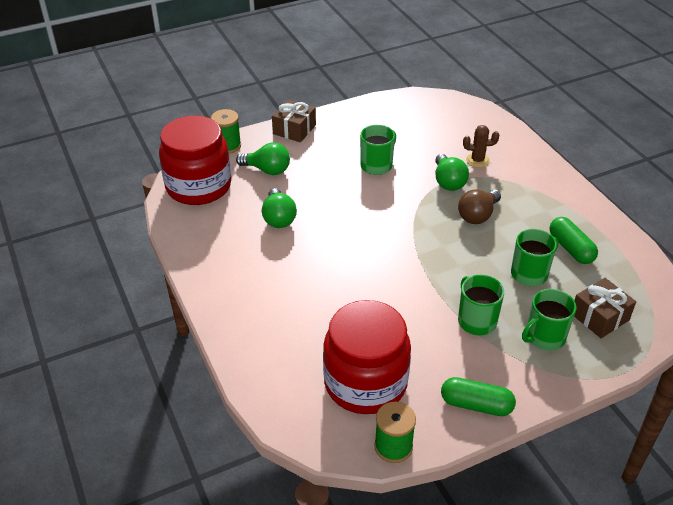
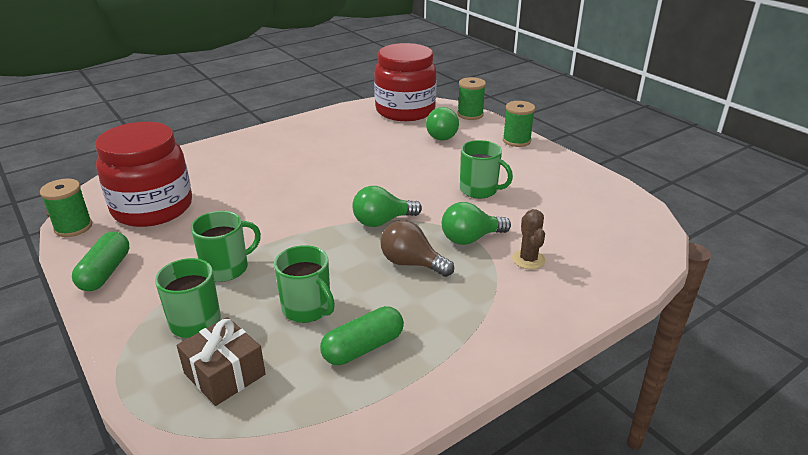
camera: 80 degrees right, 10 degrees down
green light bulb [262,188,297,228] -> green light bulb moved to [352,186,422,227]
brown gift [272,99,316,142] -> green spool [503,101,535,147]

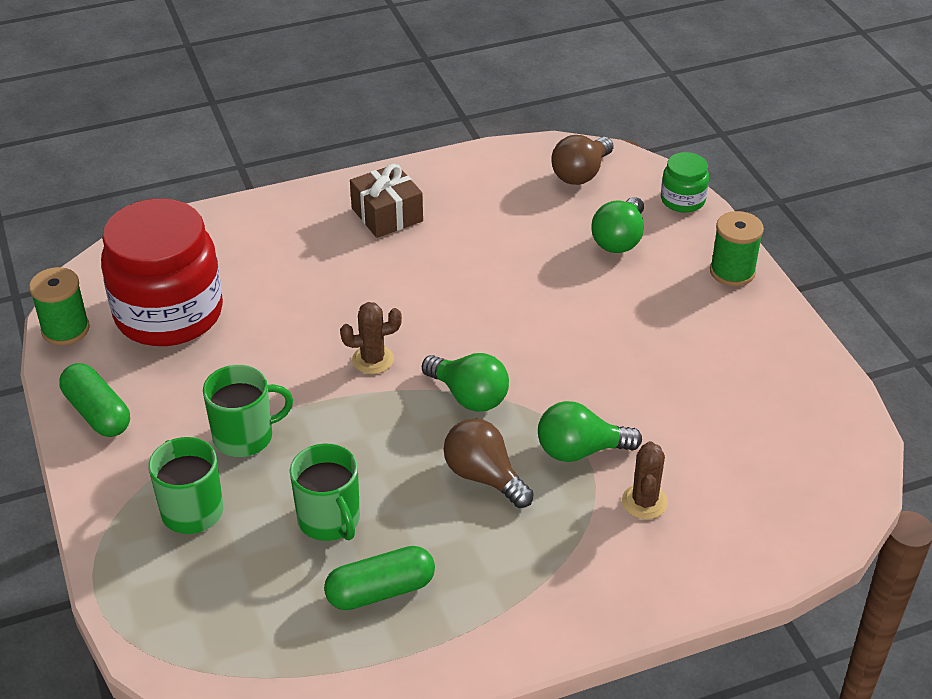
camera: 15 degrees right, 10 degrees up
green capsule [72,231,129,291] -> green capsule turned 60 degrees counterclockwise [59,363,130,437]
brown gift [177,317,266,406] -> brown gift moved to [350,164,423,238]
green light bulb [352,186,422,227] -> green light bulb turned 135 degrees counterclockwise [422,353,509,412]
red jar [374,43,437,121] -> brown light bulb [551,135,614,185]
green spool [457,77,486,120] -> green jar [661,152,709,213]
green mug [460,140,513,199] -> none
none -> brown cactus [340,302,402,374]

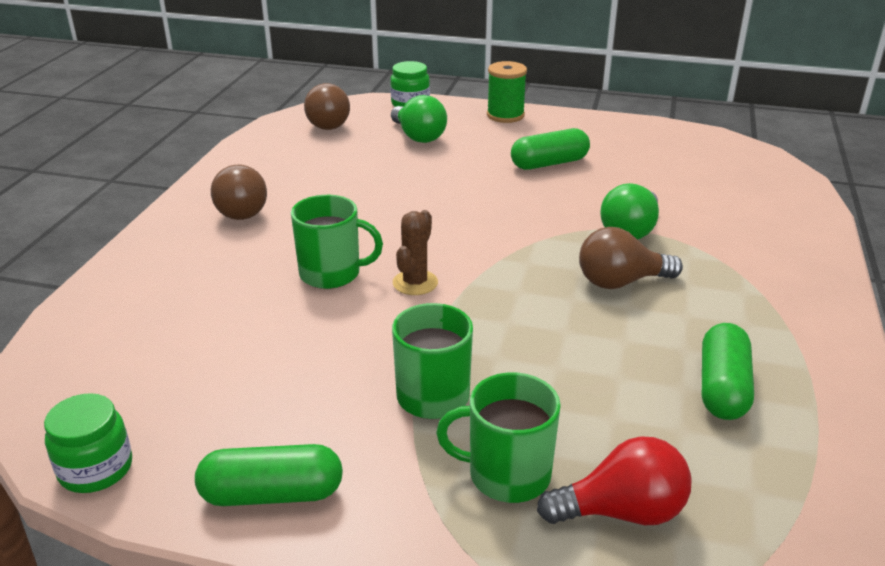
camera: 55 degrees left, 10 degrees down
green spool [29,267,90,345] -> green jar [44,393,132,493]
red jar [101,198,223,346] -> none
green mug [290,444,360,541] -> green mug moved to [291,195,383,289]
brown gift [350,164,423,238] -> brown light bulb [211,165,267,220]
green light bulb [422,353,509,412] -> none
brown cactus [622,441,668,519] -> none
none -> green capsule [511,128,590,170]
none -> red light bulb [537,436,692,525]

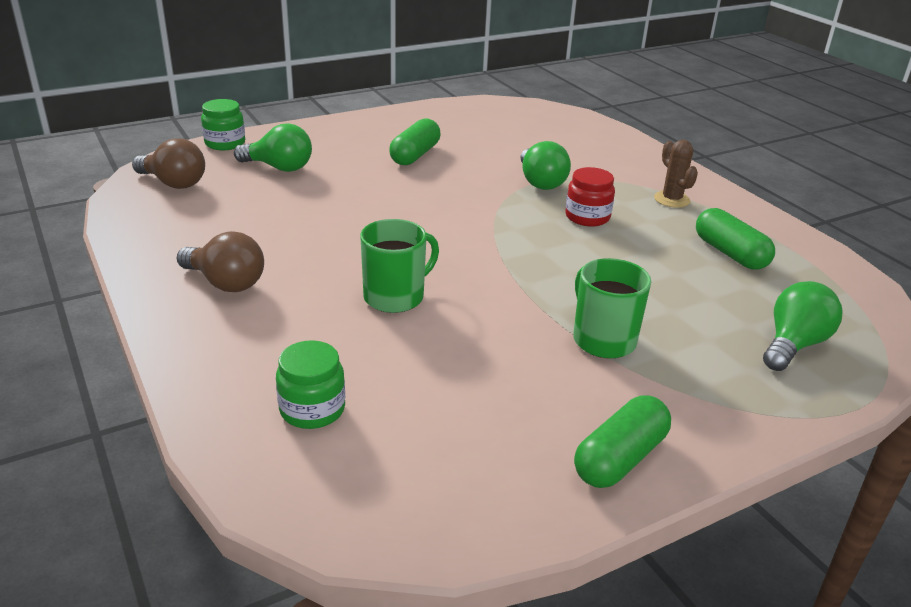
camera: 45 degrees left, 0 degrees up
green jar [44,393,132,493] -> green jar moved to [276,340,345,429]
brown cactus [393,210,438,295] -> brown cactus moved to [654,140,698,208]
green mug [436,372,561,503] -> none
green spool [487,61,527,123] -> none
red light bulb [537,436,692,525] -> green light bulb [763,281,843,371]
brown light bulb [579,227,683,289] -> red jar [565,167,615,227]

